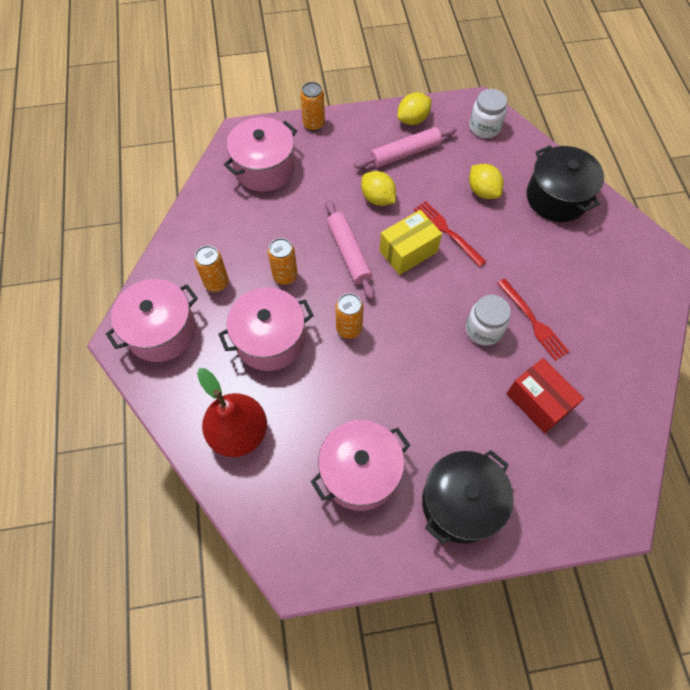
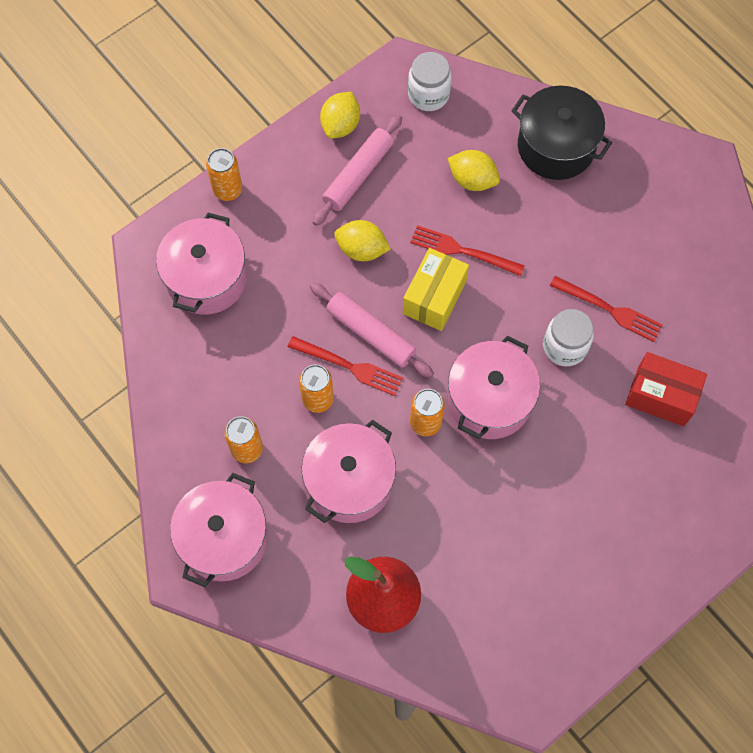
camera: 30 degrees left, 5 degrees up
pink pot [311,420,410,511] -> pink pot moved to [448,336,540,439]
black pot [422,450,514,544] -> none
none -> red fork [288,336,403,396]

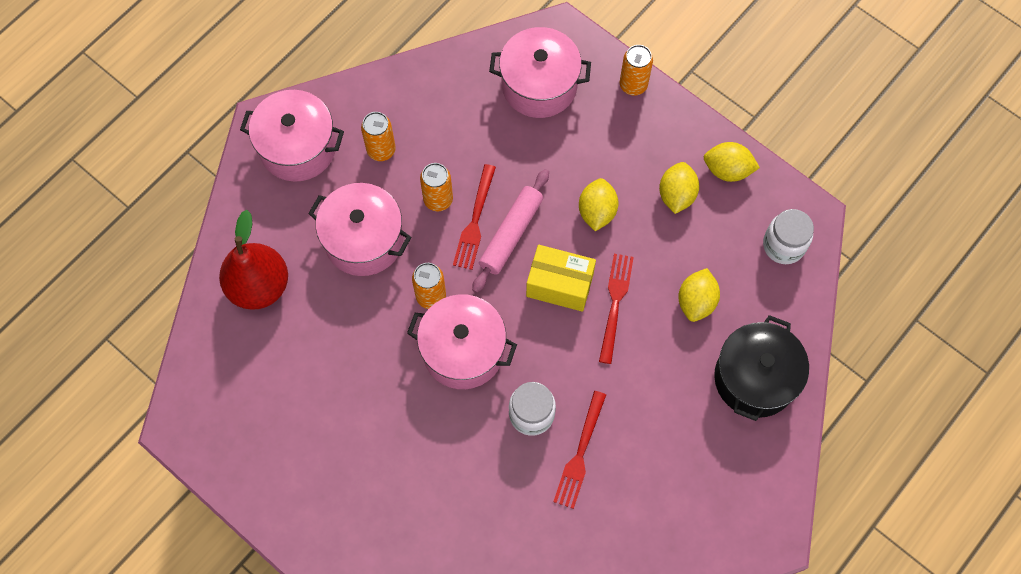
camera: 80 degrees right, 0 degrees up
pink rolling pin [313,115,402,226] -> yellow lemon [659,162,699,214]
red box [625,352,707,426] -> none

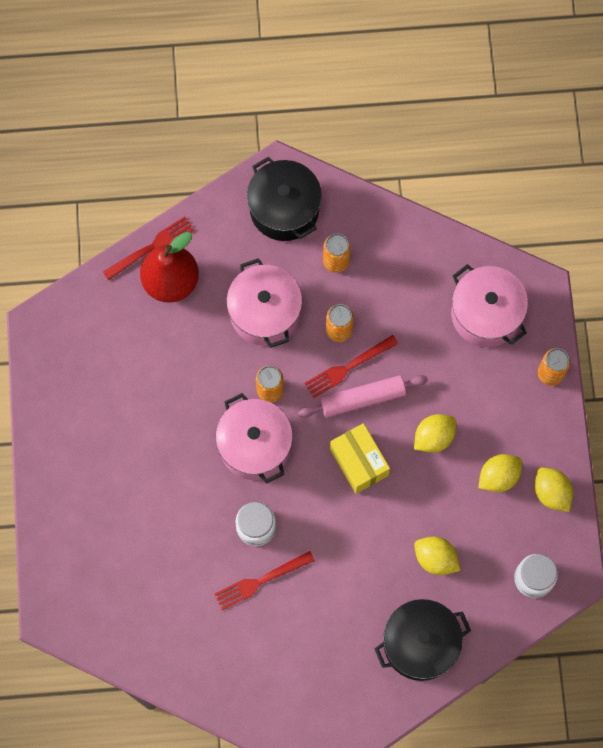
camera: 45 degrees right, 5 degrees up
pink pot [240,90,344,182] -> black pot [247,156,322,241]
red fork [599,254,634,364] -> red fork moved to [103,217,195,281]
yellow lemon [678,268,720,322] -> yellow lemon turned 60 degrees clockwise [414,536,461,575]

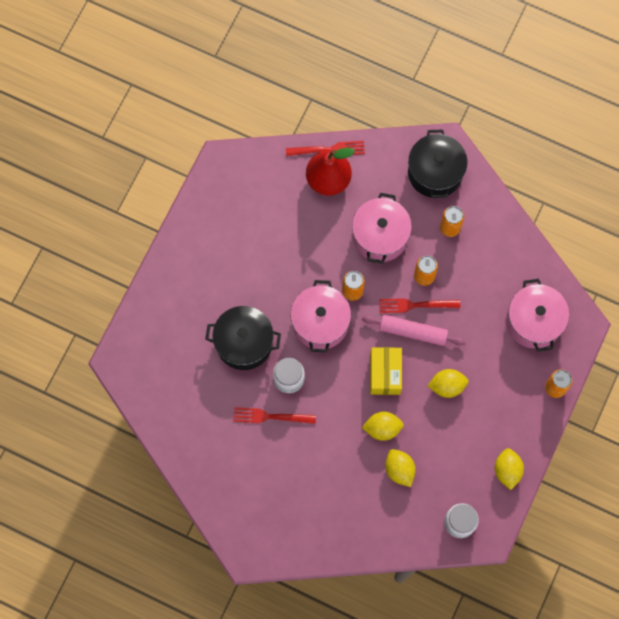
camera: 30 degrees right, 0 degrees up
black pot [375,599,471,681] -> black pot moved to [205,306,281,370]
yellow lemon [478,454,522,492] -> yellow lemon moved to [362,412,404,441]

